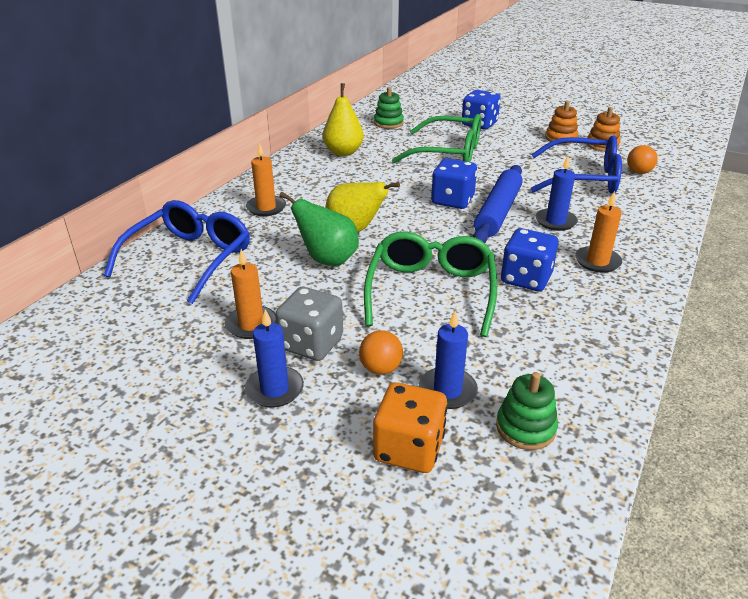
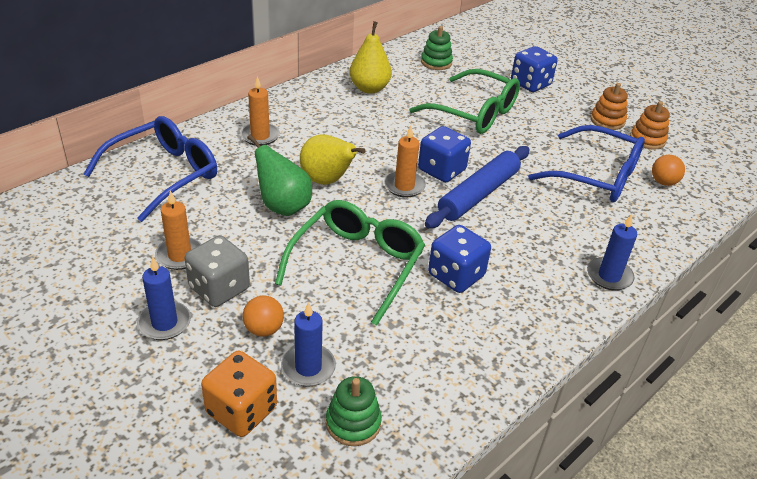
camera: 15 degrees right, 5 degrees up
blue candle [535,156,578,231] -> blue candle moved to [587,214,637,290]
orange candle [575,191,622,273] -> orange candle moved to [384,126,426,197]

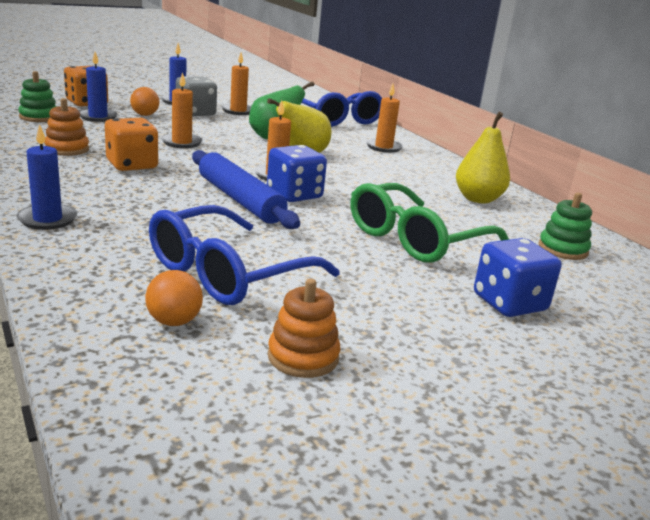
camera: 105 degrees right, 15 degrees down
green glasses [275,200,425,326] -> orange candle [161,72,203,148]
blue dice [428,225,491,293] -> orange dice [105,118,158,171]
orange stacking toy [591,83,628,130] -> orange stacking toy moved to [44,98,89,156]

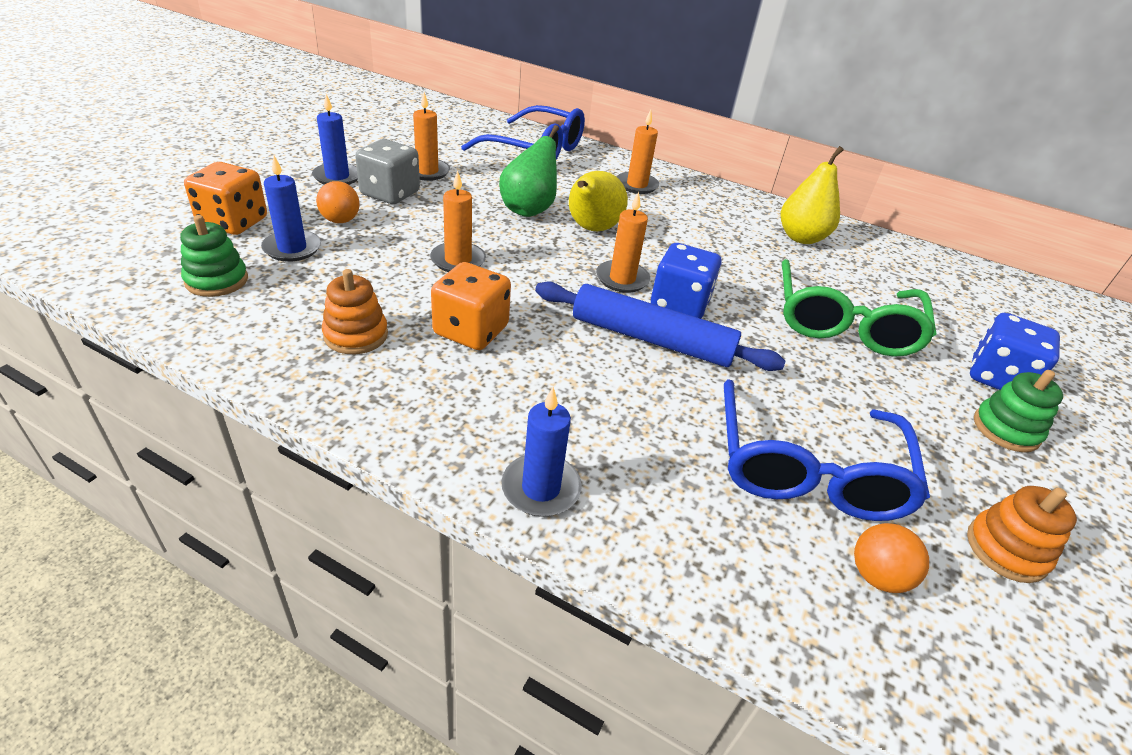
camera: 35 degrees left, 15 degrees up
green stacking toy [538,193,592,260] -> green stacking toy moved to [974,370,1063,452]

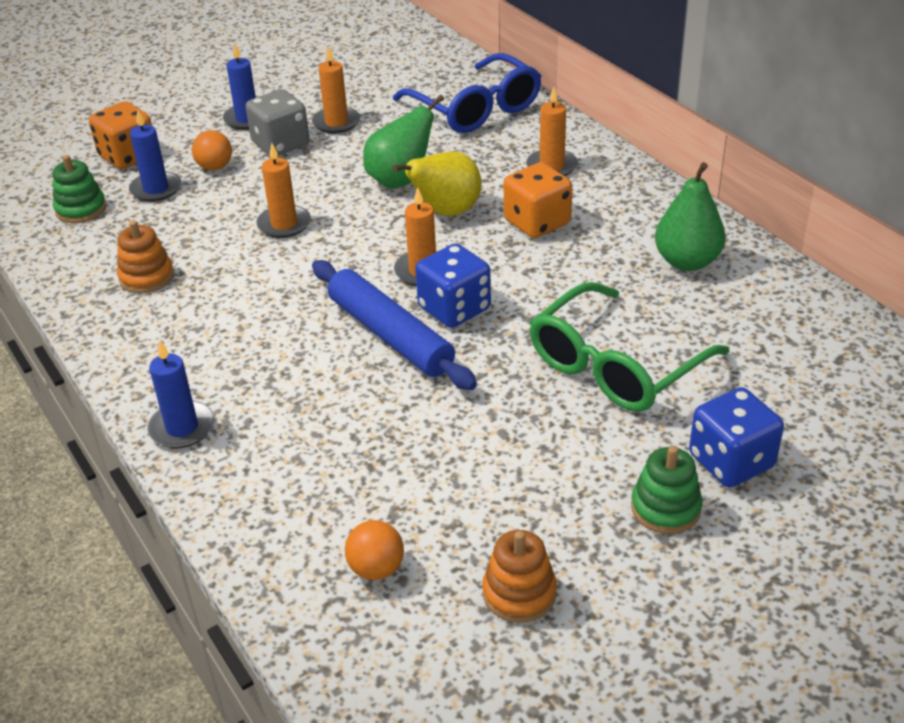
camera: 35 degrees right, 0 degrees up
orange dice [431,262,511,350] -> orange dice moved to [504,162,572,238]
blue glasses [724,379,930,521] -> none
yellow pear [781,146,844,244] -> green pear [655,162,726,271]

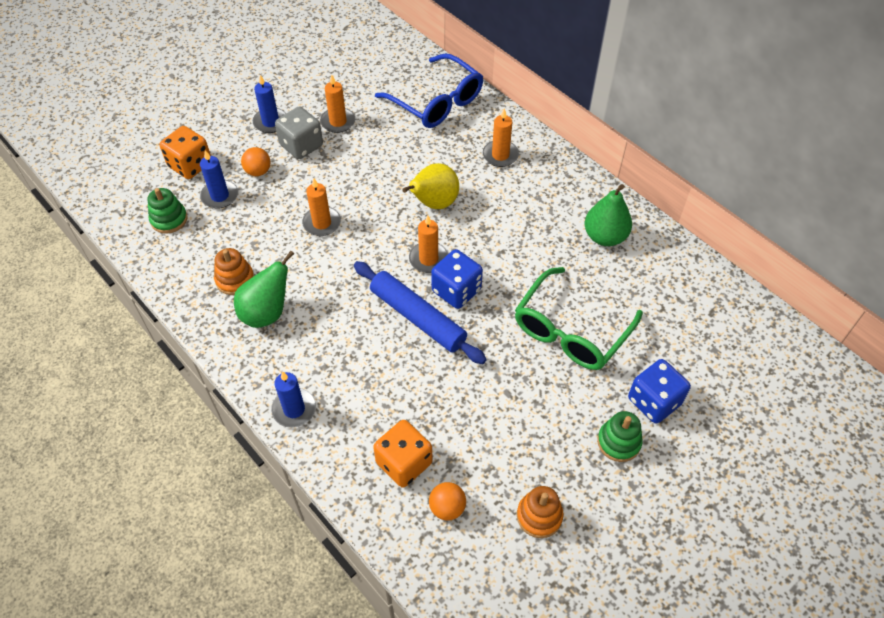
camera: 10 degrees left, 15 degrees up
green pear [363,94,444,189] -> green pear moved to [234,251,294,328]
orange dice [504,162,572,238] -> orange dice moved to [373,420,433,488]

